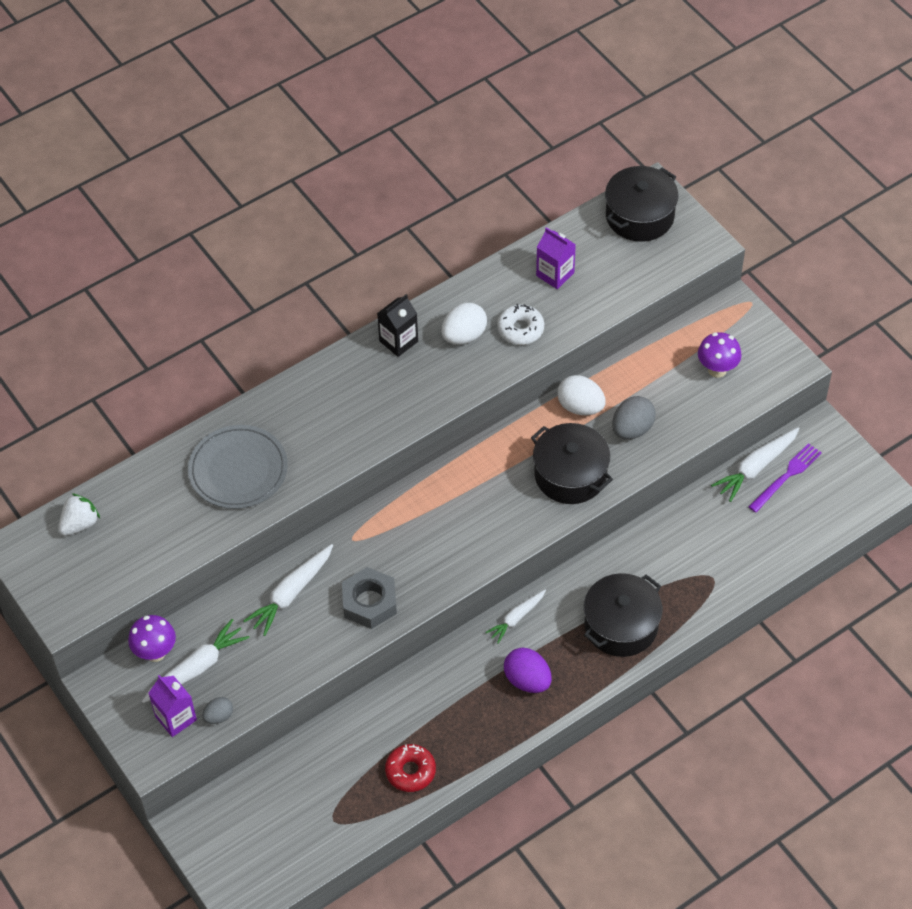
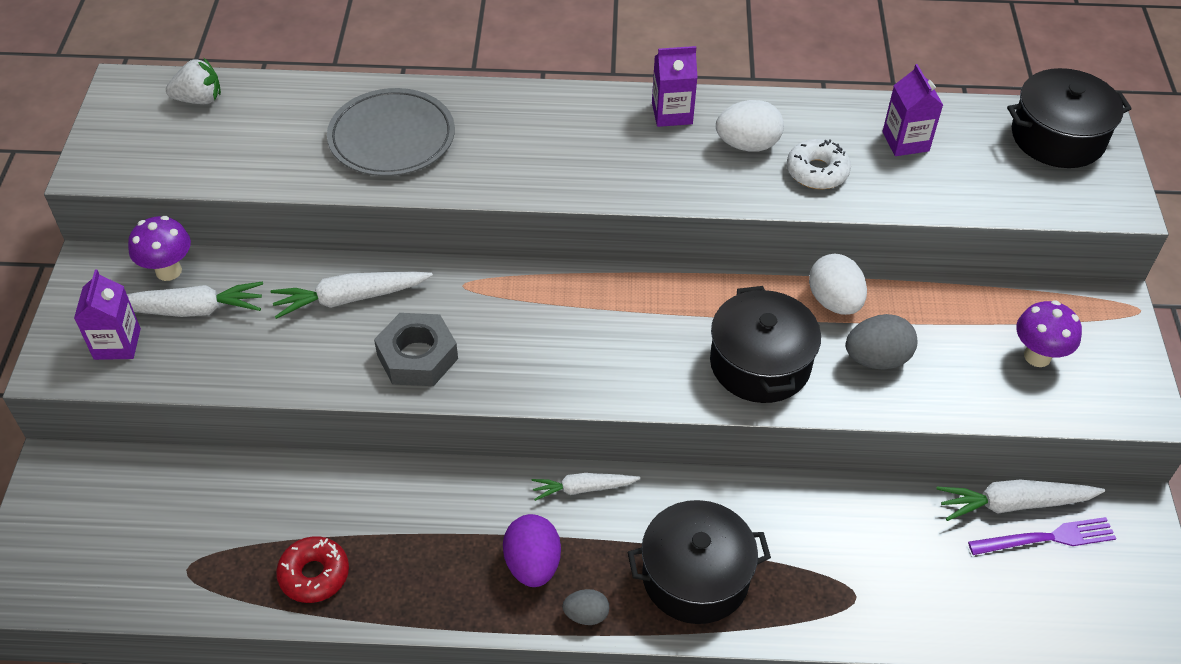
camera: 35 degrees right, 5 degrees down
grey egg [202,697,233,724] -> grey egg moved to [562,589,609,625]
black carton [377,294,418,357] -> purple carton [652,46,698,127]

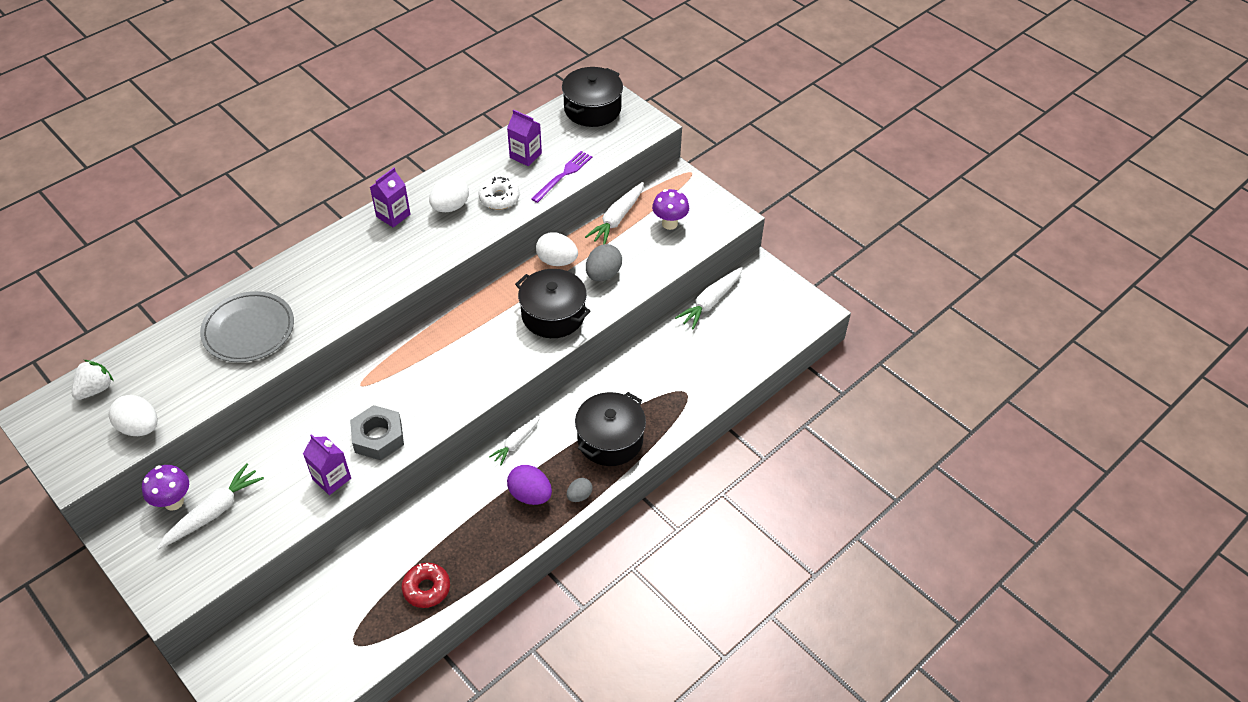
camera: 45 degrees left, 0 degrees up
purple carton [74,270,141,360] -> purple carton moved to [303,434,351,495]
white carrot [271,272,433,319] -> white carrot moved to [585,182,644,244]
purple fork [968,517,1116,555] -> purple fork moved to [531,151,592,203]
none -> white egg [109,395,158,436]

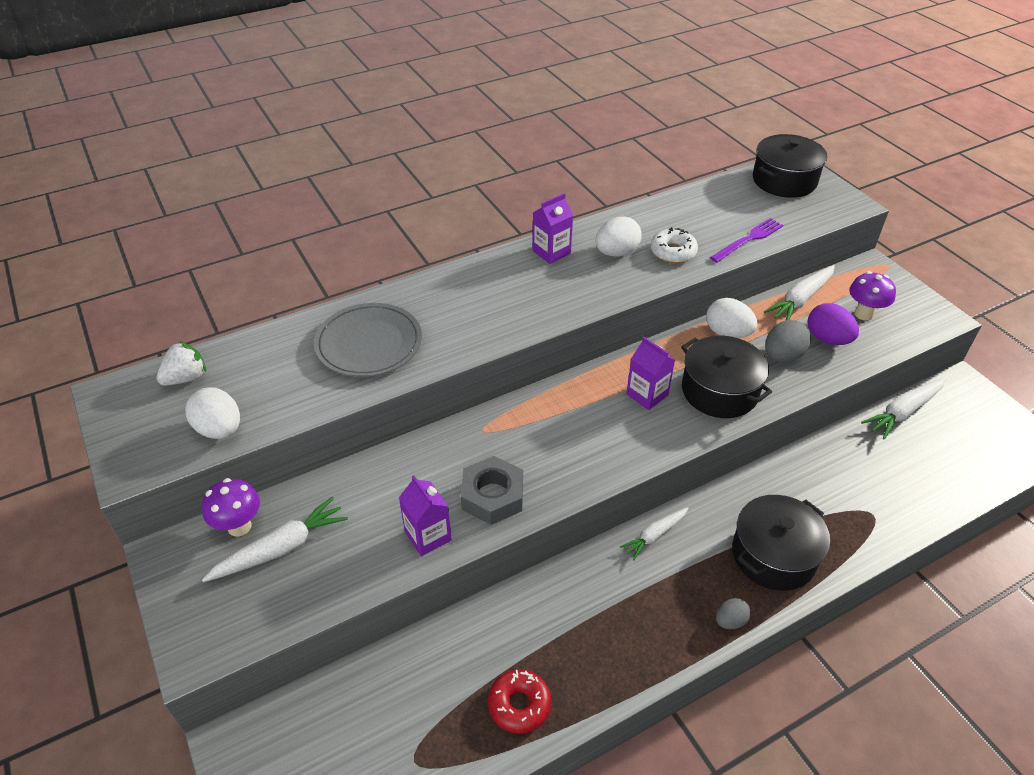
camera: 15 degrees right, 5 degrees down
purple carton [507,109,542,166] -> purple carton moved to [626,337,675,410]
purple egg [507,465,552,505] -> purple egg moved to [808,303,859,345]

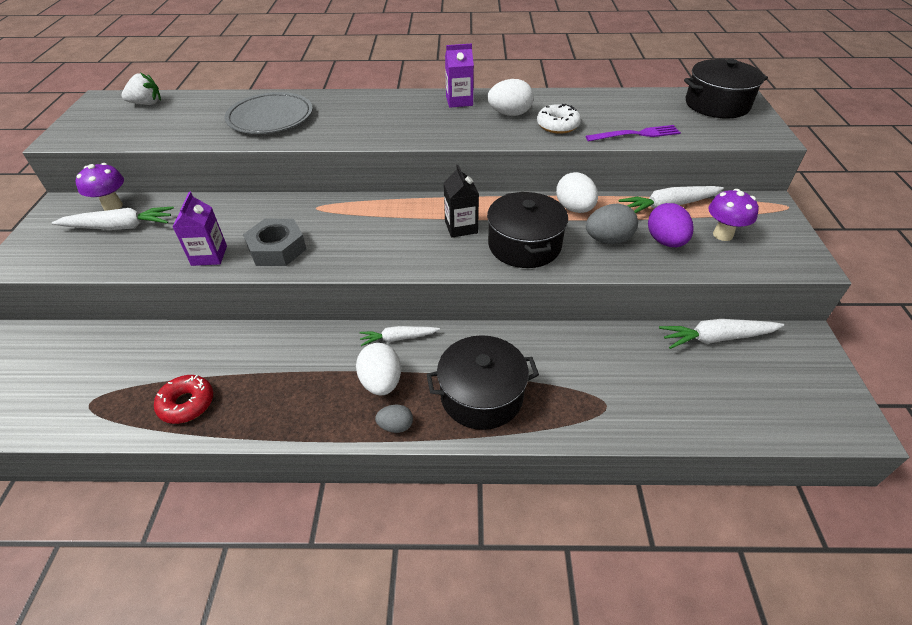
camera: 30 degrees right, 0 degrees up
white egg [185,387,240,439] -> white egg moved to [356,343,401,396]
purple carton [626,337,675,410] -> black carton [444,165,479,238]

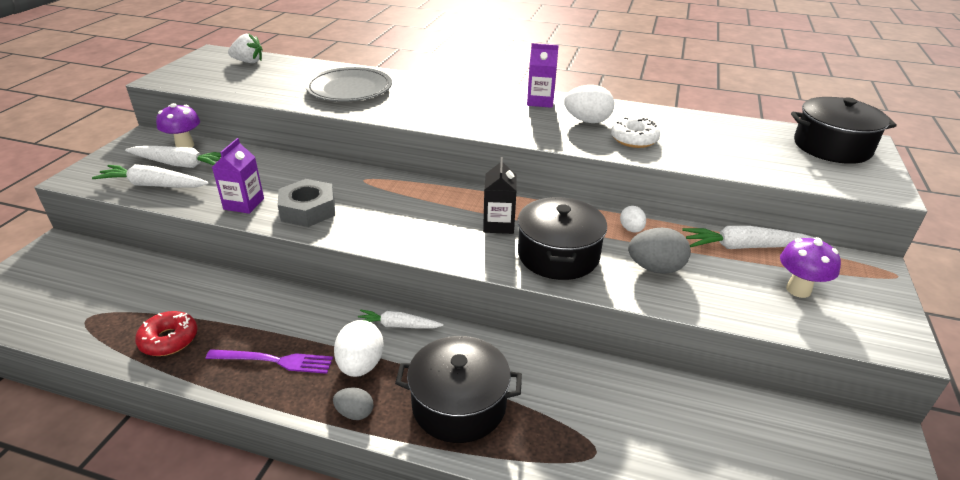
camera: 15 degrees right, 10 degrees down
white egg [556,172,598,213] -> white egg [620,206,646,232], size x0.59
purple fork [586,125,681,142] -> purple fork moved to [206,349,333,374]
purple egg [648,203,694,247] -> none
white carrot [659,319,784,349] -> white carrot moved to [92,164,209,188]

